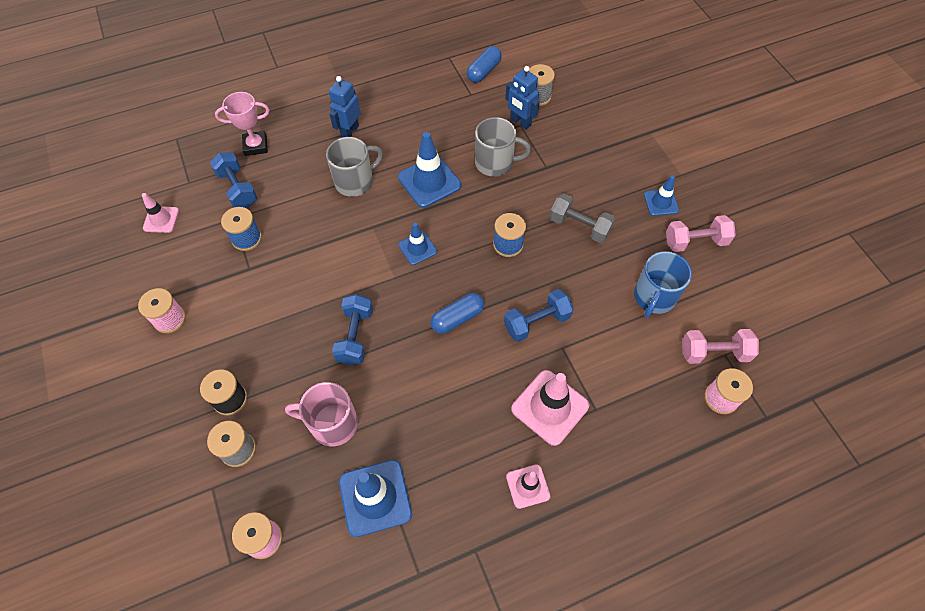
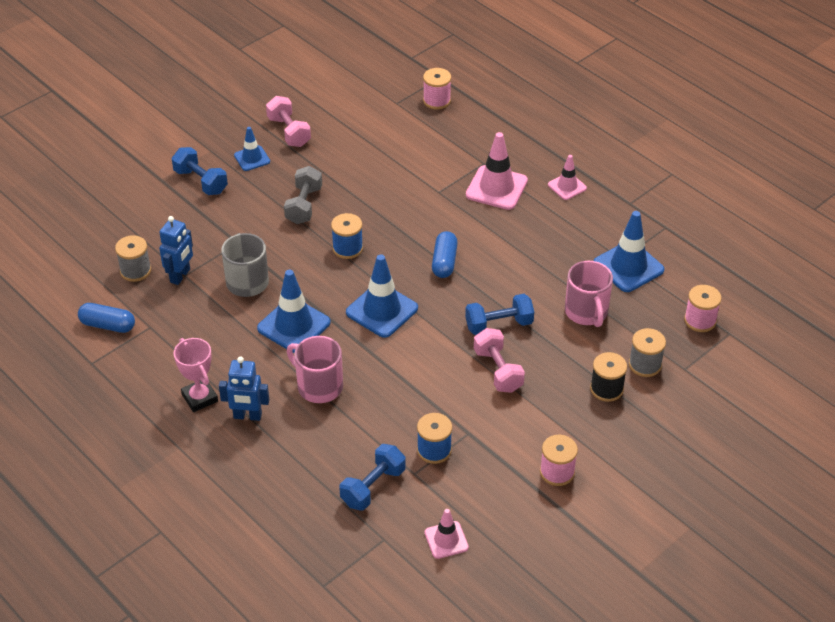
camera: 110 degrees left, 15 degrees down
pink trophy [215,92,270,156] -> pink trophy moved to [174,338,218,412]
grey mug [326,137,383,197] -> pink mug [287,336,343,403]
blue traffic cone [398,223,437,265] -> blue traffic cone [346,254,418,338], size x1.72
blue capsule [431,293,484,334] -> blue capsule turned 60 degrees clockwise [432,231,458,278]
blue dumbbell [504,289,574,342] -> blue dumbbell moved to [172,147,228,195]
blue mug [634,251,692,318] -> none
pink dumbbell [682,329,759,364] -> pink dumbbell moved to [474,328,525,393]

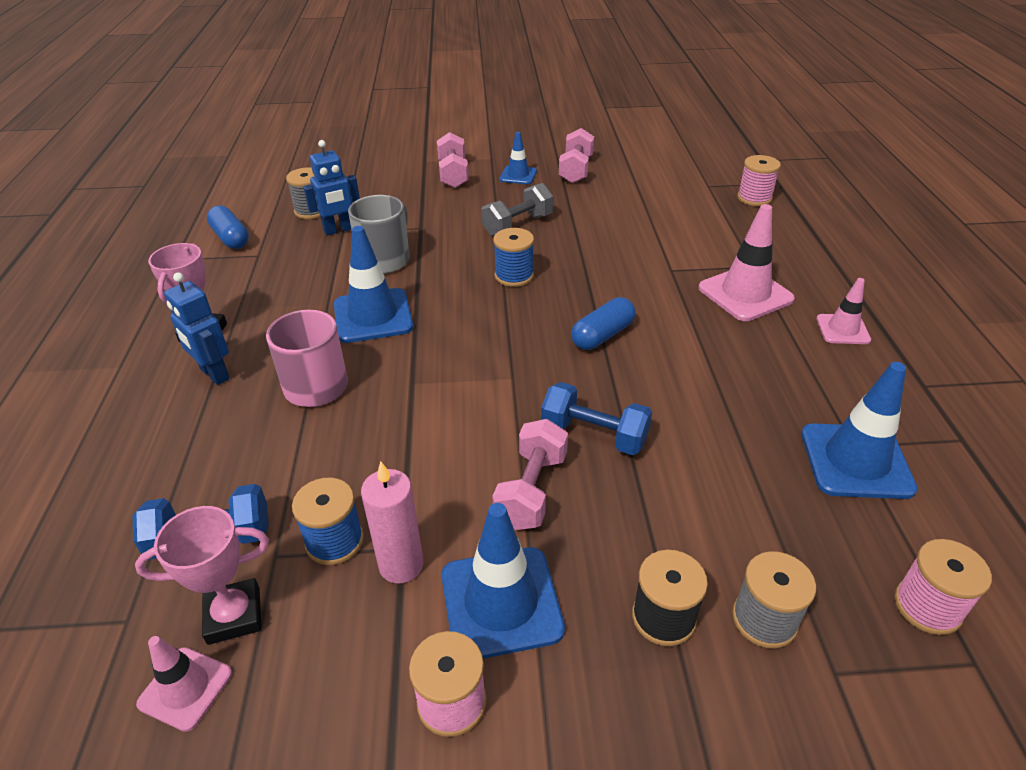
camera: 40 degrees right, 5 degrees down
blue dumbbell [172,147,228,195] -> pink dumbbell [437,132,469,188]
blue traffic cone [346,254,418,338] -> blue traffic cone moved to [441,503,565,659]
pink mug [565,261,613,327] -> none
none -> pink trophy [135,506,269,645]
none -> pink candle [361,461,423,584]

